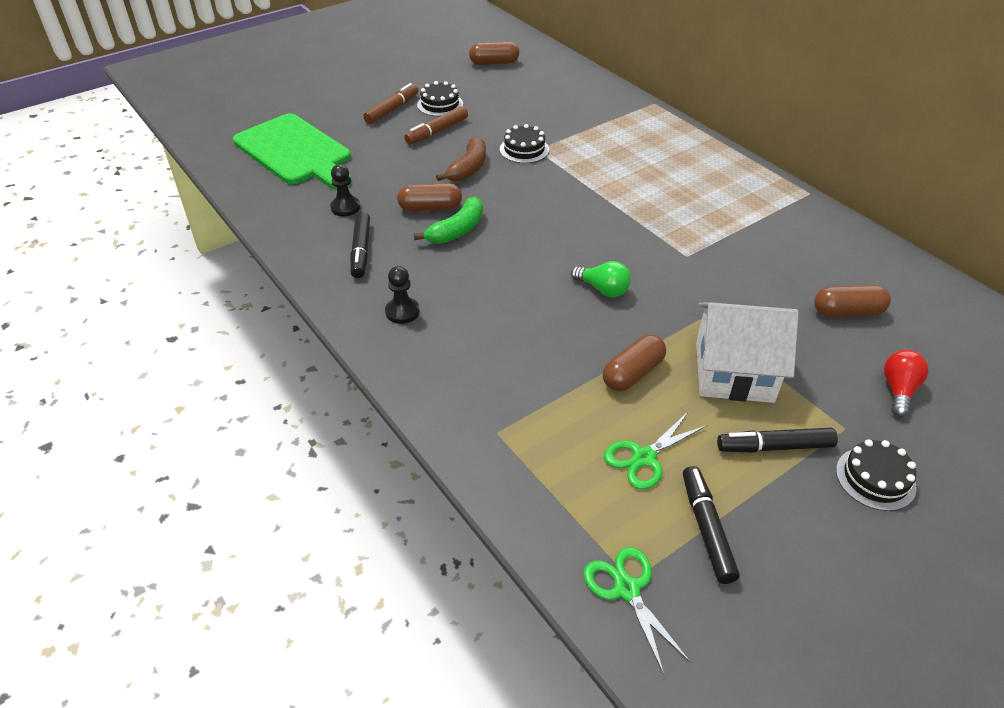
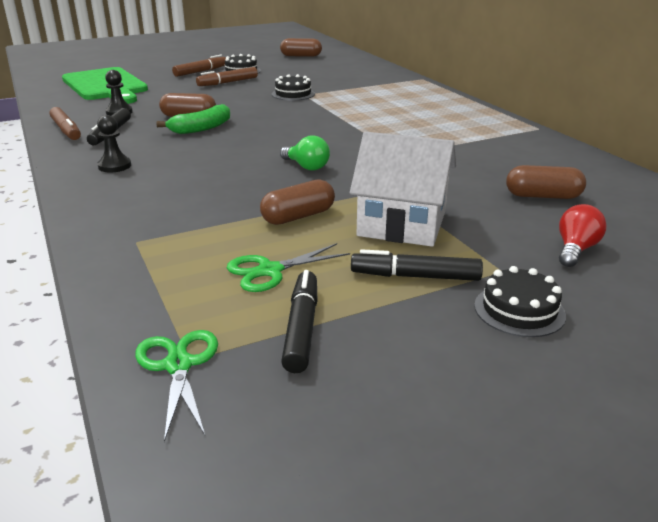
camera: 10 degrees right, 15 degrees down
brown banana [436,137,486,182] -> none
none -> brown marker [49,107,81,140]

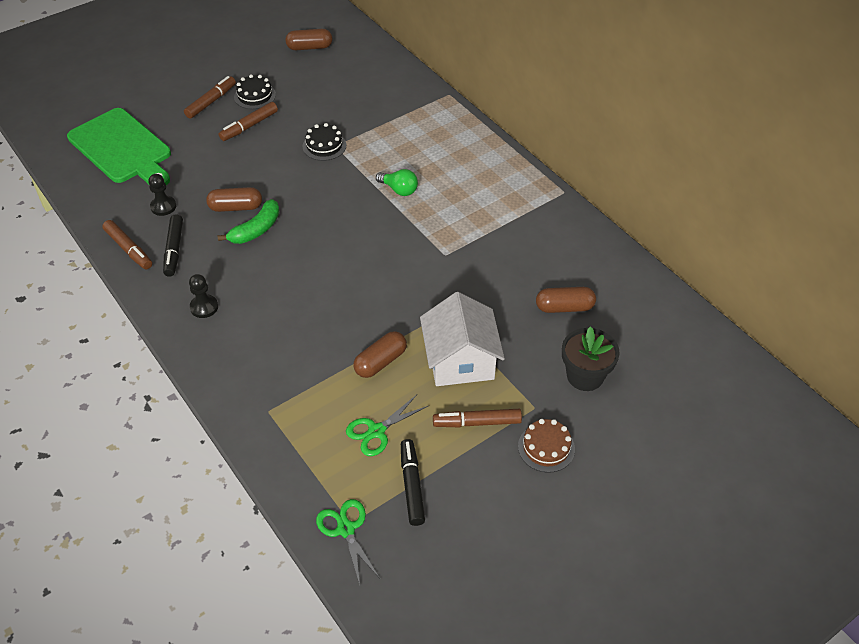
camera: 10 degrees left, 20 degrees up
green light bulb [280,135,330,170] -> green light bulb moved to [376,169,418,196]
white house [350,132,456,247] -> white house turned 75 degrees clockwise [420,292,505,386]
black marker [351,249,483,281] -> brown marker [433,409,522,427]
black cake [474,266,566,337] -> brown cake [518,419,575,473]
red light bulb [559,204,607,267] -> black flower pot [562,326,620,391]

